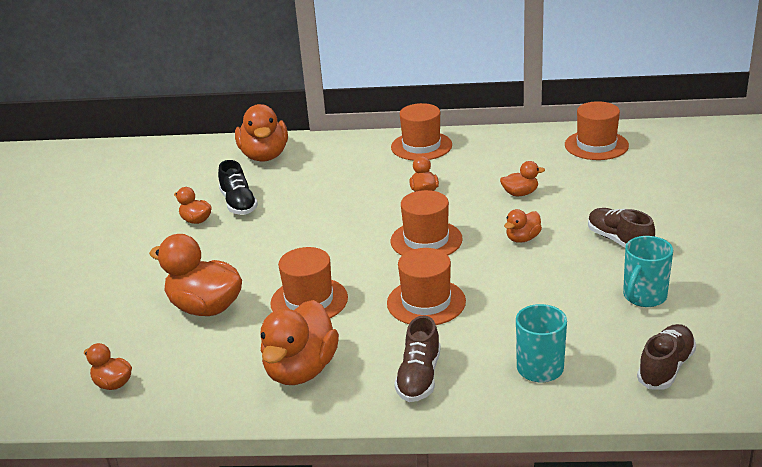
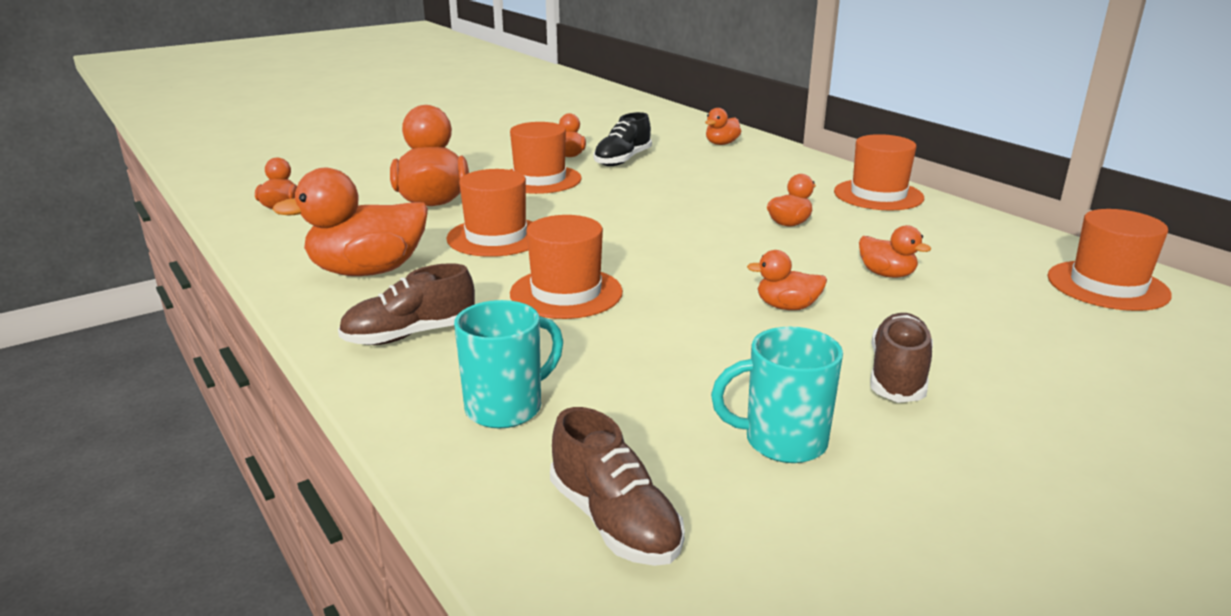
camera: 50 degrees right, 5 degrees down
orange duck [235,104,288,162] -> orange duck [705,108,741,145], size x0.51
orange hat [391,190,463,255] -> orange hat moved to [510,122,582,194]
brown shoe [637,324,696,389] -> brown shoe turned 60 degrees clockwise [550,407,685,566]

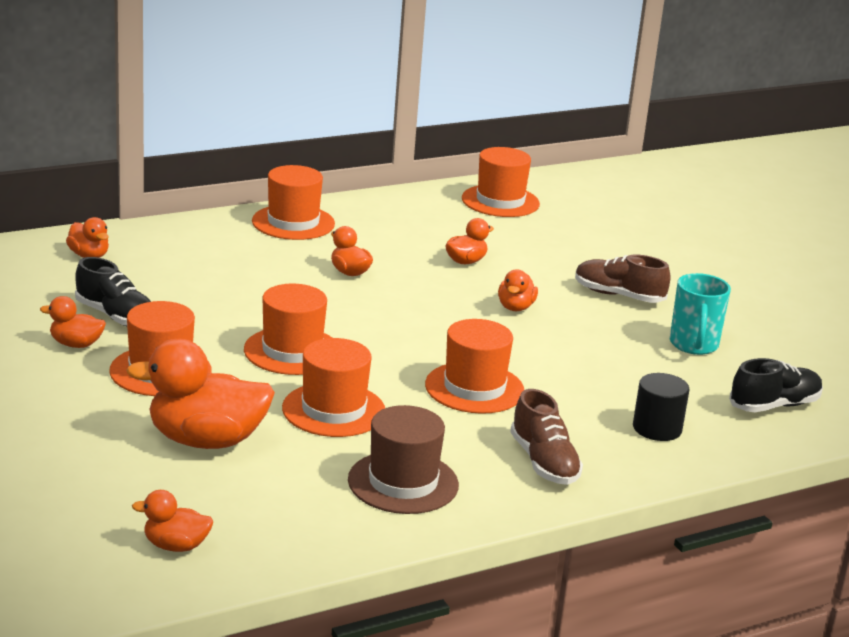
camera: 85 degrees left, 0 degrees up
orange duck [272,168,428,276] -> brown hat [348,405,459,514]
turquoise mug [454,300,563,429] -> black cylinder [633,373,690,441]
brown shoe [550,407,685,566] -> black shoe [729,358,823,412]
none -> orange hat [244,283,332,375]

